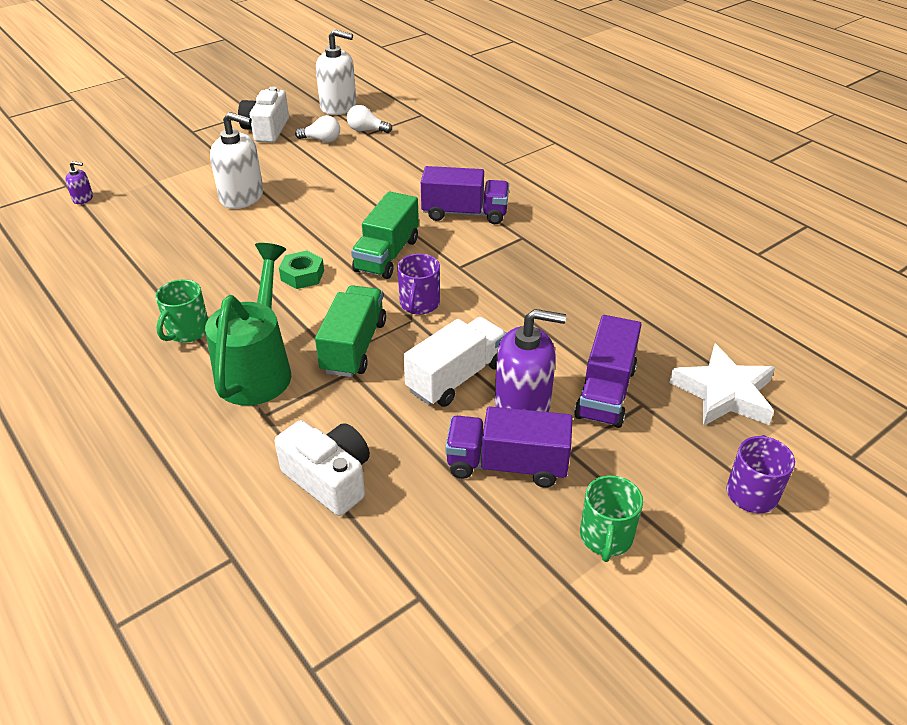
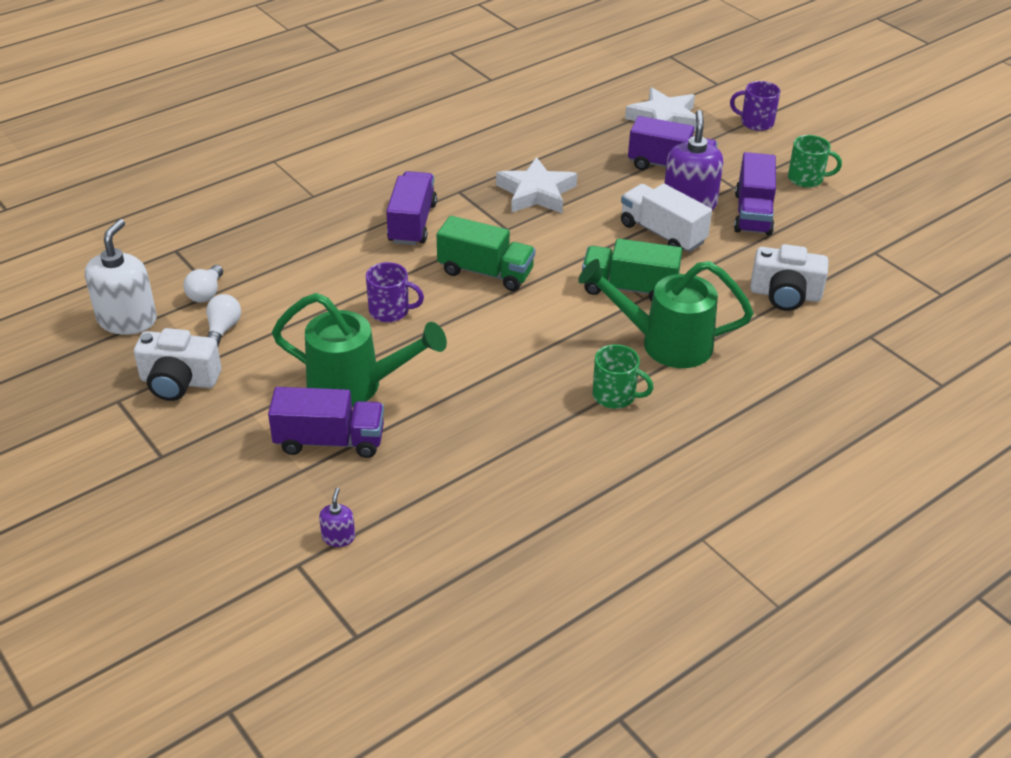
camera: 90 degrees left, 0 degrees up
white soap dispenser [210,112,263,209] -> green watering can [272,293,447,407]
white camera [275,420,370,516] -> white camera turned 120 degrees counterclockwise [750,244,829,311]
green nut [279,251,324,289] -> none
purple mug [397,254,440,315] -> purple mug moved to [366,262,424,322]
none -> purple truck [268,387,384,458]
none -> white star [496,157,577,214]

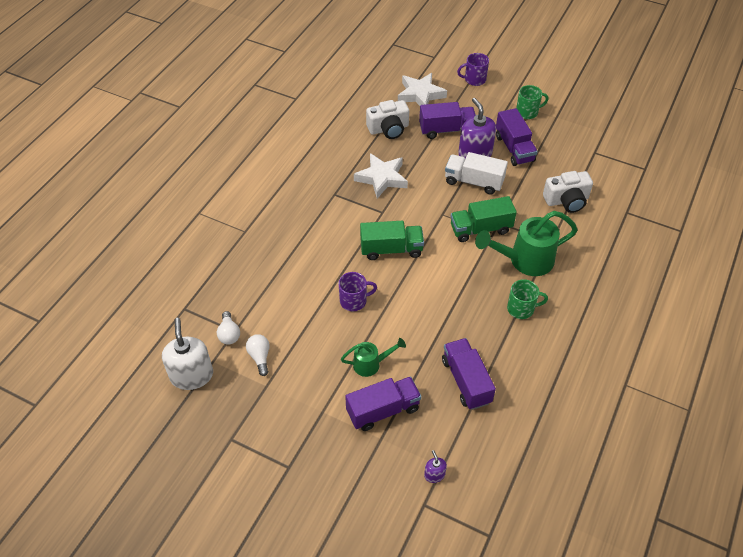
camera: 25 degrees left, 10 degrees up
white camera [134,328,221,401] -> white camera moved to [366,100,409,139]
green watering can [272,293,447,407] -> green watering can [341,338,406,377], size x0.55
purple truck [386,171,437,245] -> purple truck moved to [442,338,496,410]

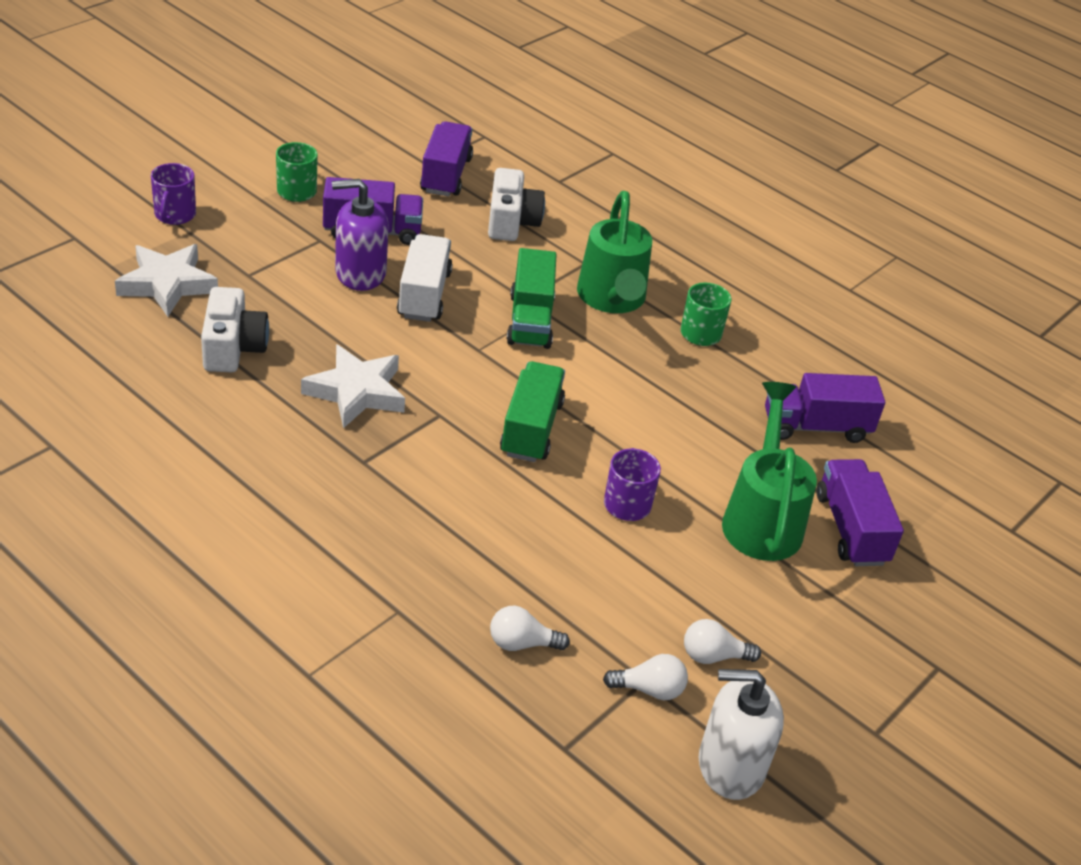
camera: 80 degrees left, 10 degrees down
green watering can [341,338,406,377] -> green watering can [722,382,817,561], size x1.83
purple truck [419,102,476,139] -> purple truck moved to [420,121,473,197]
purple soap dispenser [424,450,447,483] -> none
white truck [445,152,508,195] -> white truck turned 150 degrees clockwise [397,234,453,322]
none -> white light bulb [490,605,570,651]

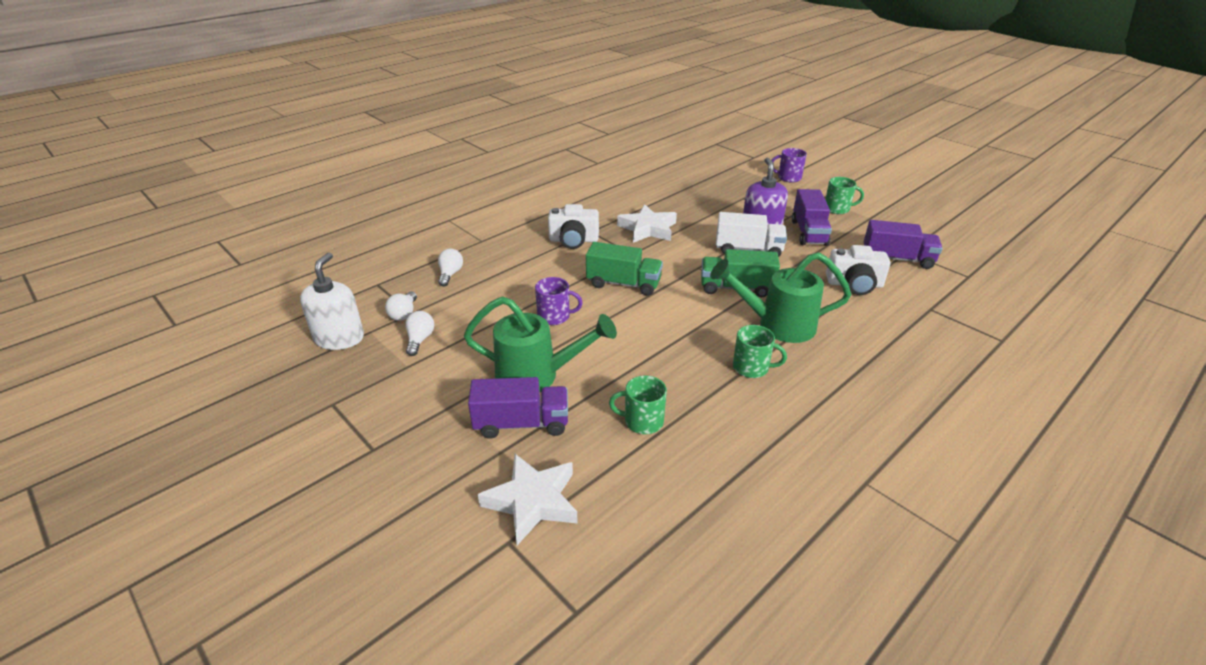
camera: 100 degrees right, 5 degrees down
white star [115,244,218,317] -> white star moved to [478,454,578,545]
white camera [201,287,269,372] -> white camera moved to [548,204,599,249]
purple truck [765,373,885,443] -> green mug [609,376,667,434]

